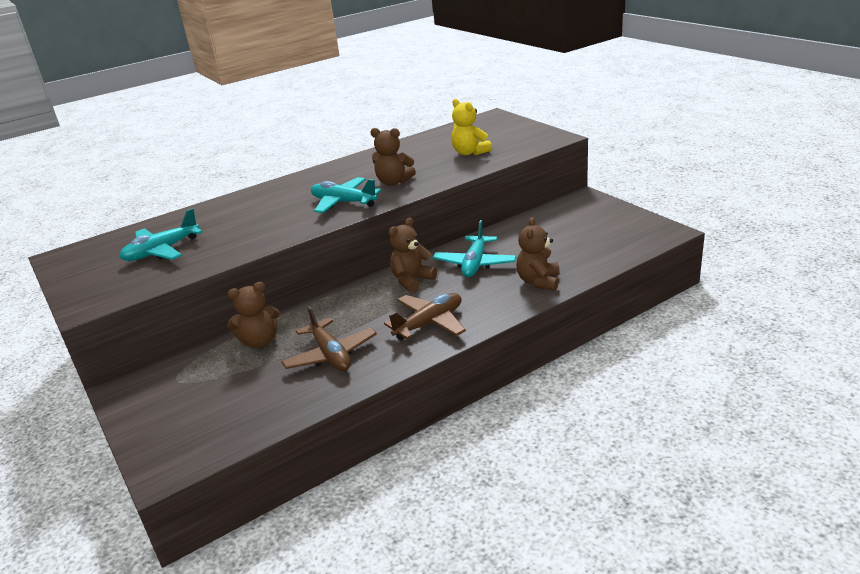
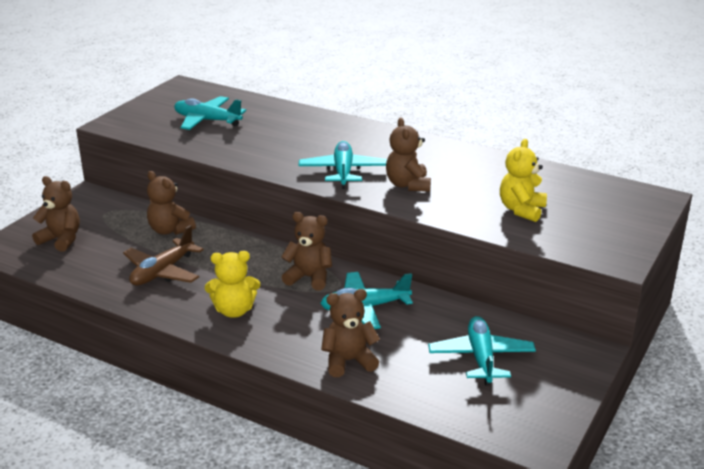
camera: 60 degrees right, 0 degrees up
brown plane [384,293,466,340] -> yellow teddy bear [205,251,260,318]
none -> brown teddy bear [32,176,80,252]
none -> turquoise plane [428,316,536,386]

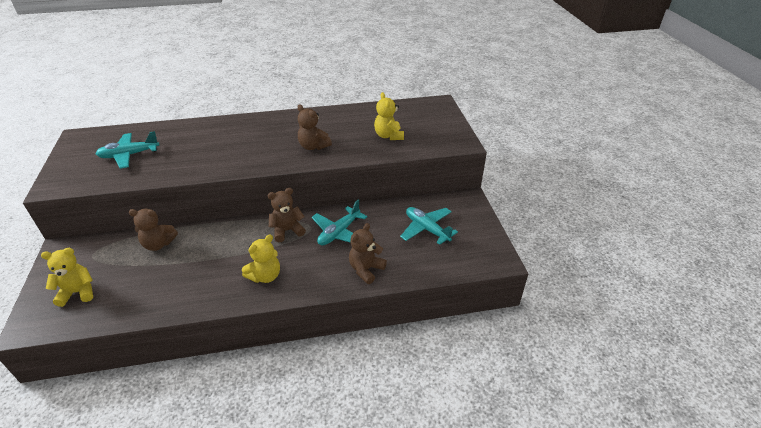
camera: 40 degrees left, 10 degrees up
brown teddy bear [32,176,80,252] -> yellow teddy bear [41,248,93,307]
brown plane [123,225,204,286] -> none
turquoise plane [298,141,387,189] -> none

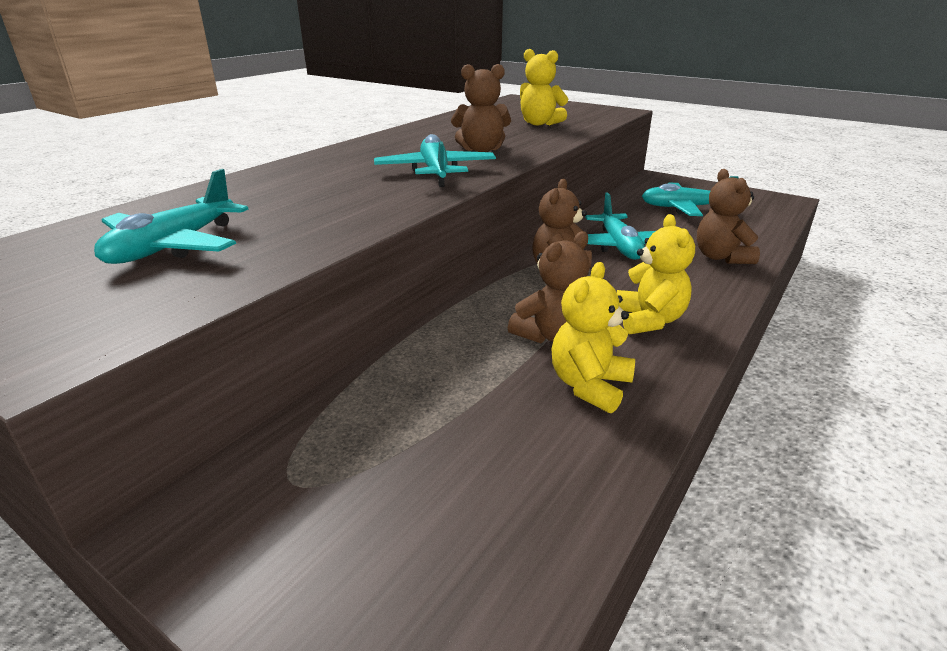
camera: 45 degrees left, 10 degrees down
yellow teddy bear [41,248,93,307] -> yellow teddy bear moved to [552,262,635,414]
brown teddy bear [129,209,178,251] -> brown teddy bear moved to [508,231,590,344]
none -> turquoise plane [374,134,496,187]

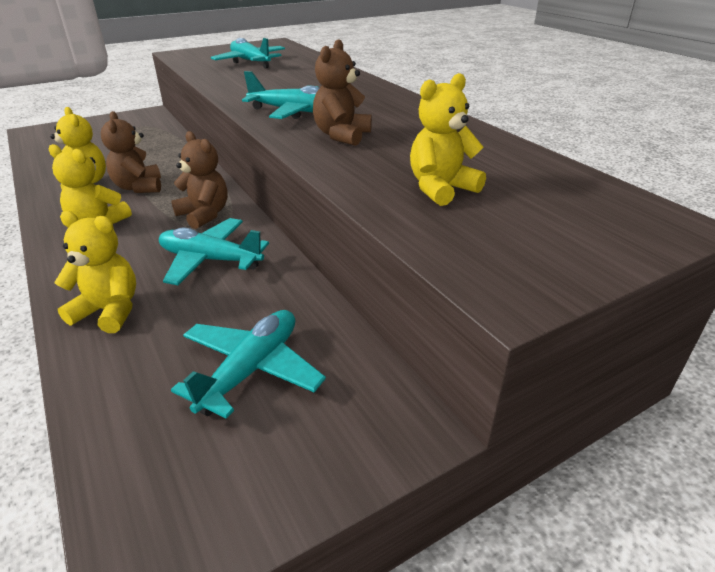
camera: 115 degrees right, 5 degrees up
brown teddy bear [697,169,760,264] -> yellow teddy bear [54,211,136,333]

